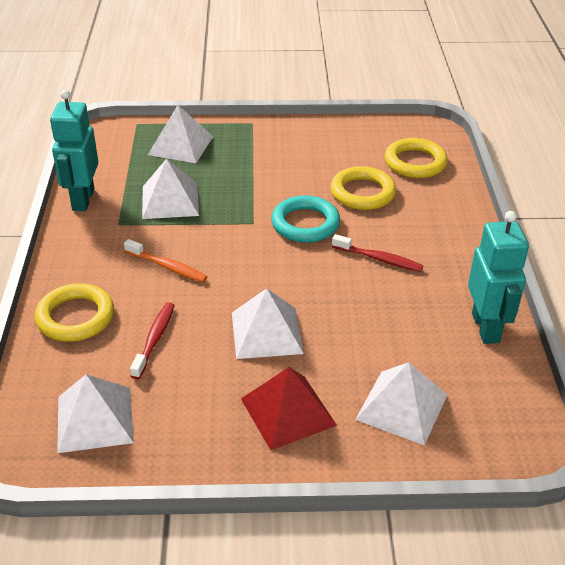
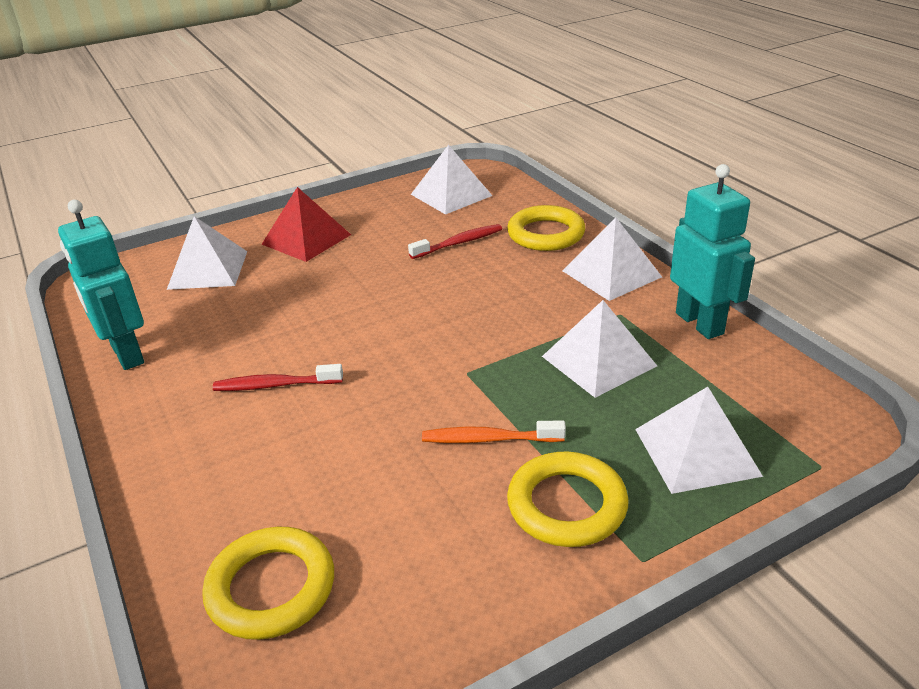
camera: 155 degrees right, 5 degrees down
orange toothbrush [124,239,208,282] -> orange toothbrush moved to [422,421,566,443]
red toothbrush [130,302,175,379] -> red toothbrush turned 105 degrees counterclockwise [408,224,502,259]
white pyramid [232,288,304,359] -> white pyramid moved to [562,217,662,301]
turquoise ring [271,196,340,243] -> none
yellow ring [330,166,396,210] -> yellow ring moved to [507,452,629,547]

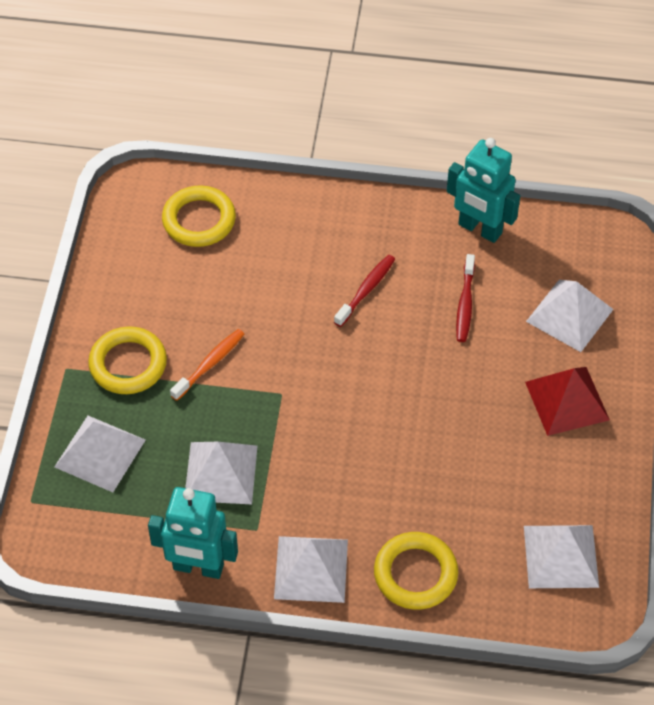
camera: 125 degrees right, 20 degrees up
turquoise robot [58,200,144,370] -> turquoise robot turned 150 degrees counterclockwise [447,138,520,243]
red toothbrush [408,224,502,259] -> red toothbrush moved to [456,254,475,342]

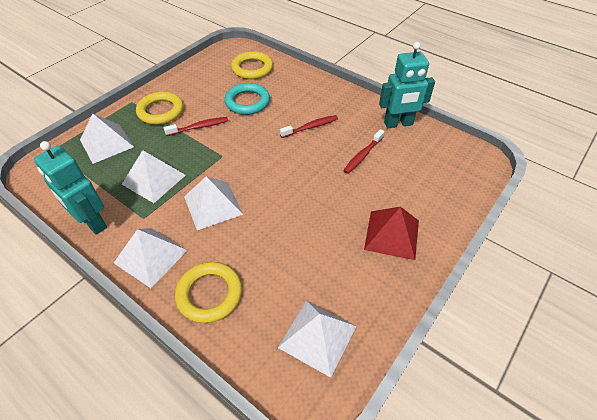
camera: 30 degrees right, 5 degrees down
orange toothbrush [170,329,244,401] -> red toothbrush [164,117,228,136]
turquoise robot [447,138,520,243] -> turquoise robot turned 75 degrees counterclockwise [379,42,435,128]
white pyramid [526,280,614,352] -> white pyramid moved to [184,176,243,230]
none -> turquoise ring [224,83,270,115]

